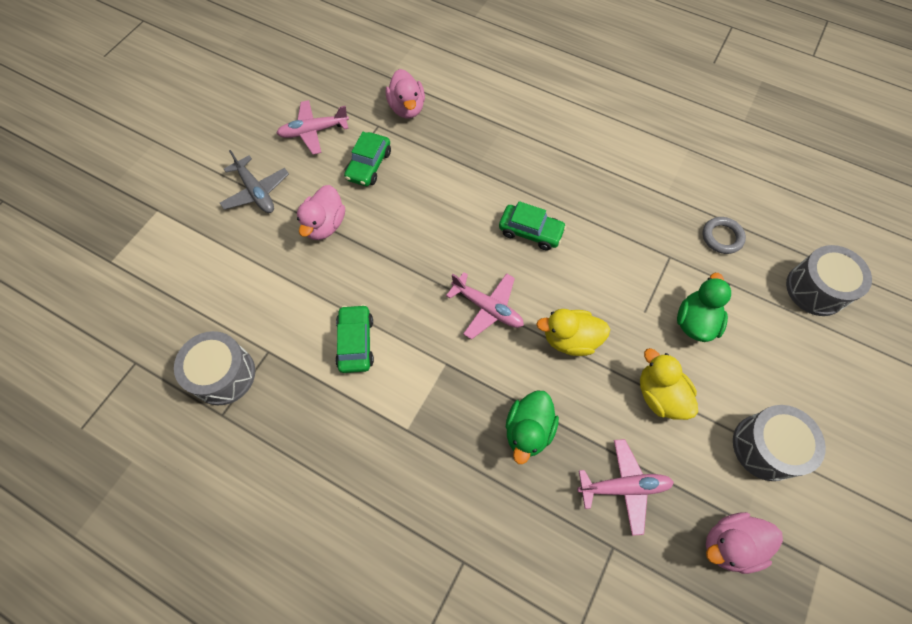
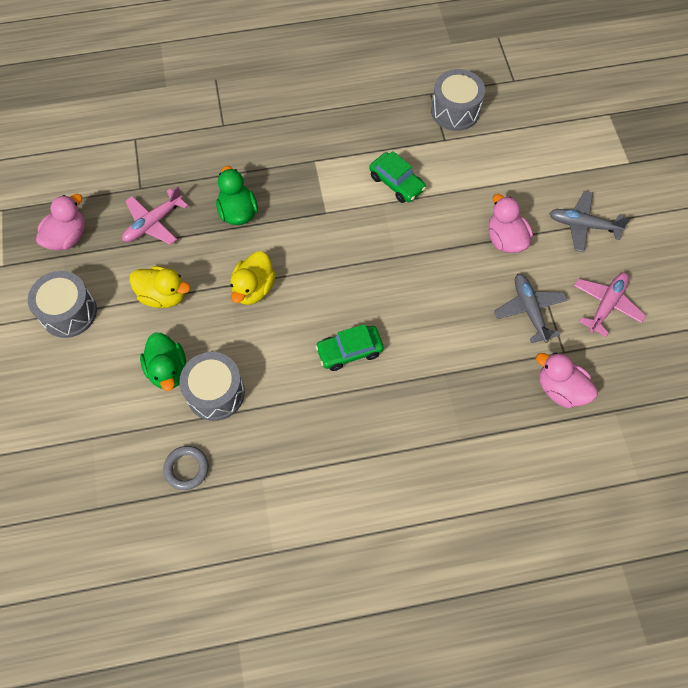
camera: 140 degrees right, 0 degrees up
green car [344,132,391,186] -> grey plane [494,274,568,343]
pink plane [446,272,524,340] -> none
yellow duck [536,309,610,356] -> yellow duck turned 150 degrees clockwise [231,251,276,305]
grey drum [786,245,872,316] -> grey drum moved to [179,352,245,421]

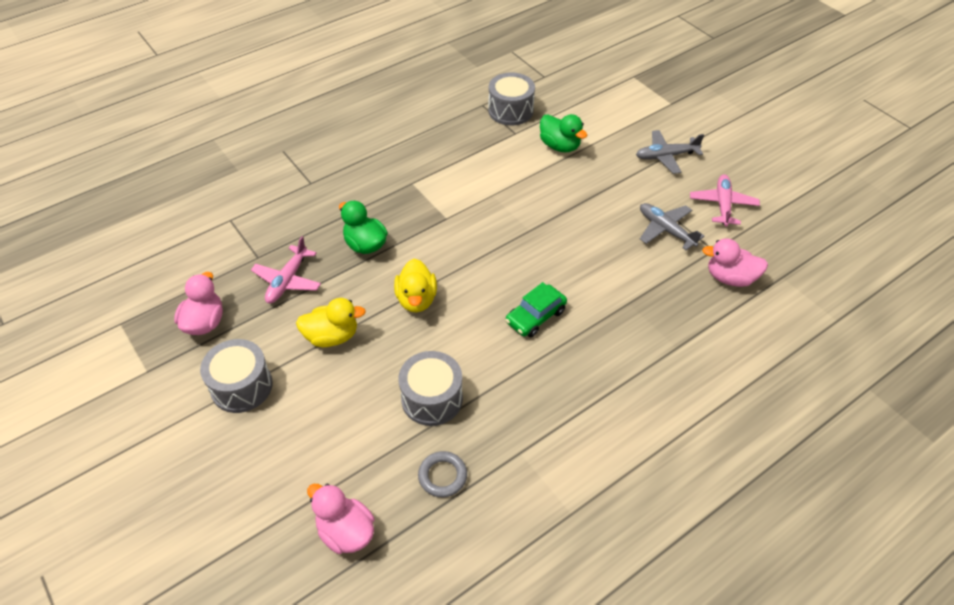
camera: 25 degrees left, 15 degrees down
green duck [140,332,186,391] -> green duck moved to [540,114,587,152]
green car [369,151,426,203] -> none
pink duck [488,194,533,253] -> pink duck moved to [307,484,375,554]

